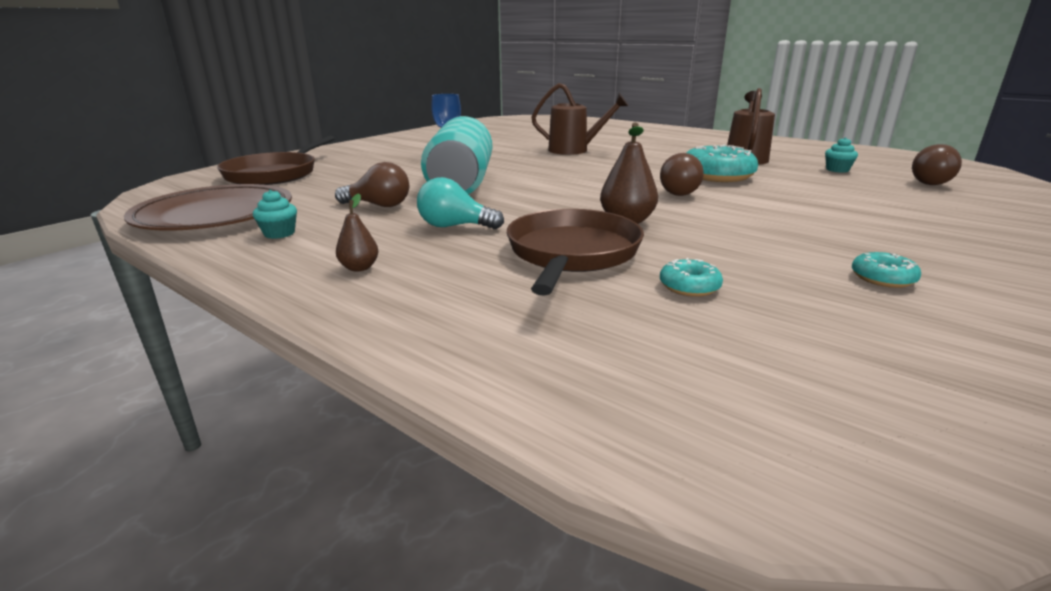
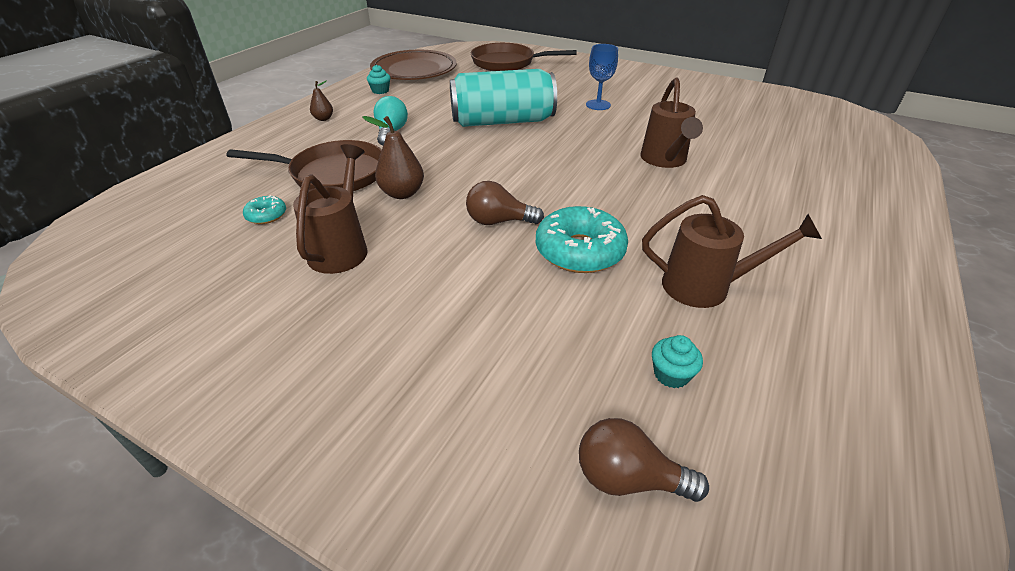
camera: 80 degrees right, 15 degrees up
brown light bulb [335,162,409,207] -> none
turquoise donut [852,252,921,288] -> none
none -> brown watering can [293,144,367,274]

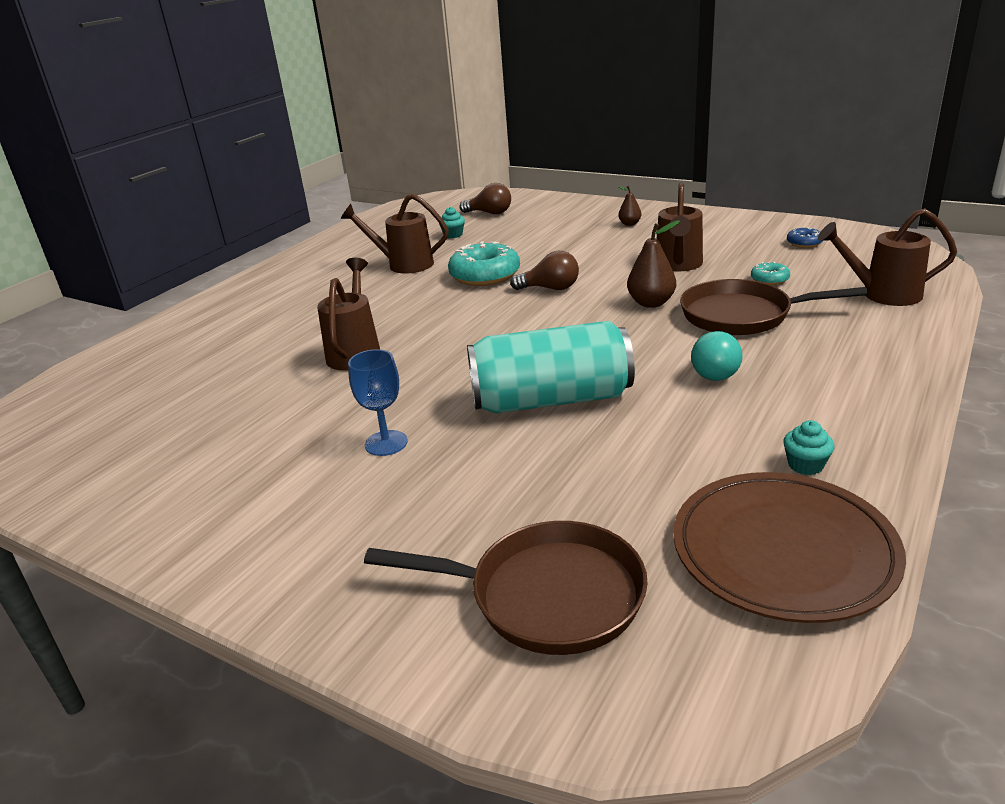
camera: 175 degrees left, 10 degrees down
brown pear [310,80,333,121] -> brown pear moved to [617,186,641,226]
none -> blue donut [787,227,822,248]
none -> brown watering can [818,208,957,306]

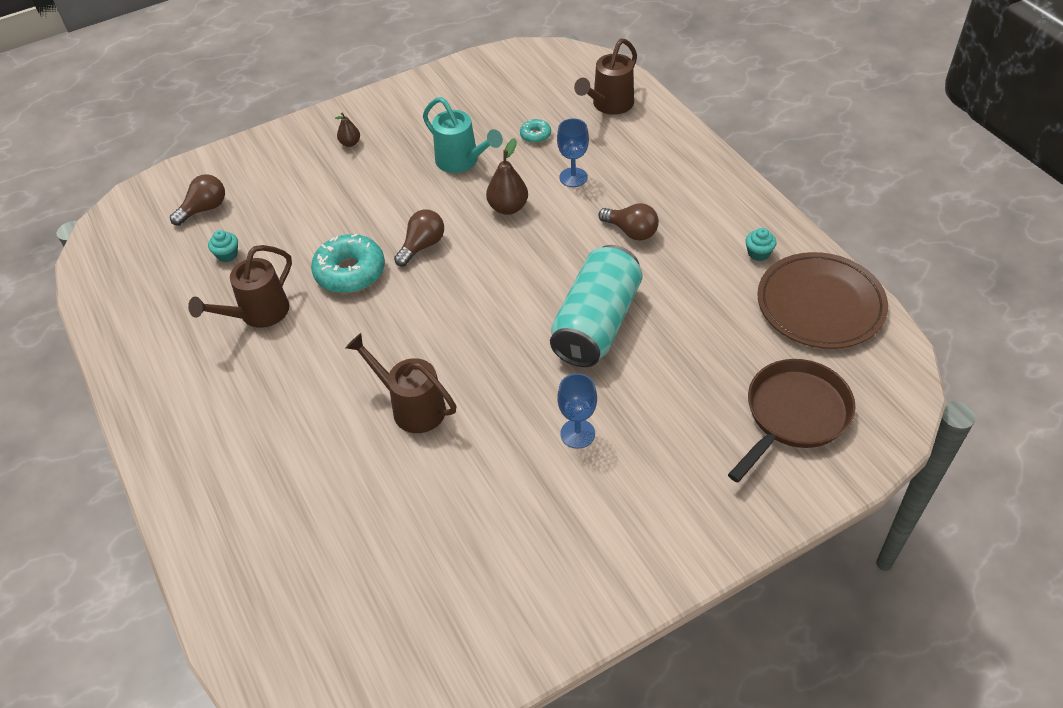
camera: 60 degrees left, 20 degrees up
brown watering can [657,183,703,272] -> turquoise watering can [423,97,503,173]
brown pan [680,279,868,335] -> blue goblet [557,118,589,187]
turquoise light bulb [691,331,743,381] -> brown light bulb [598,203,659,241]
blue donut [787,227,822,248] -> none

